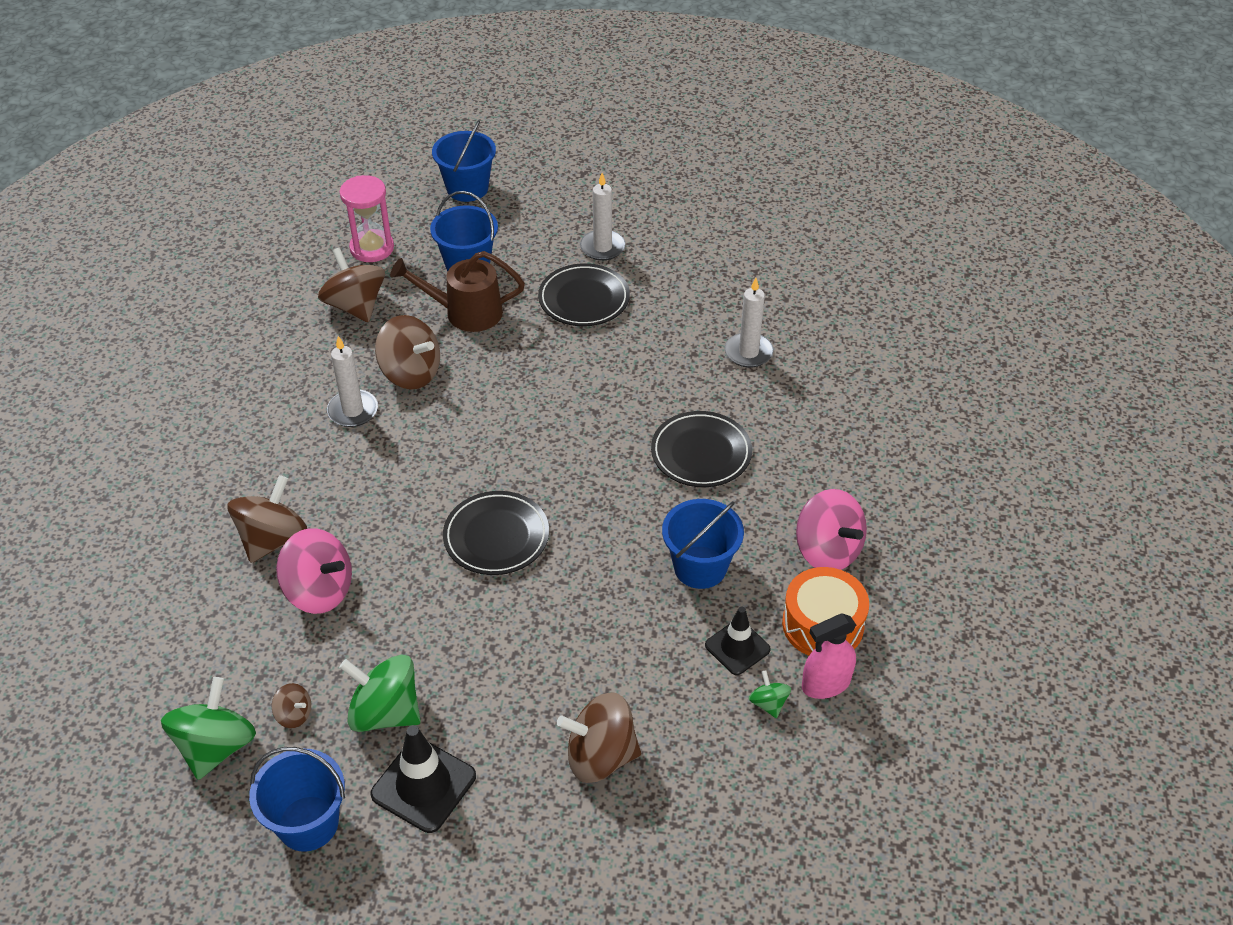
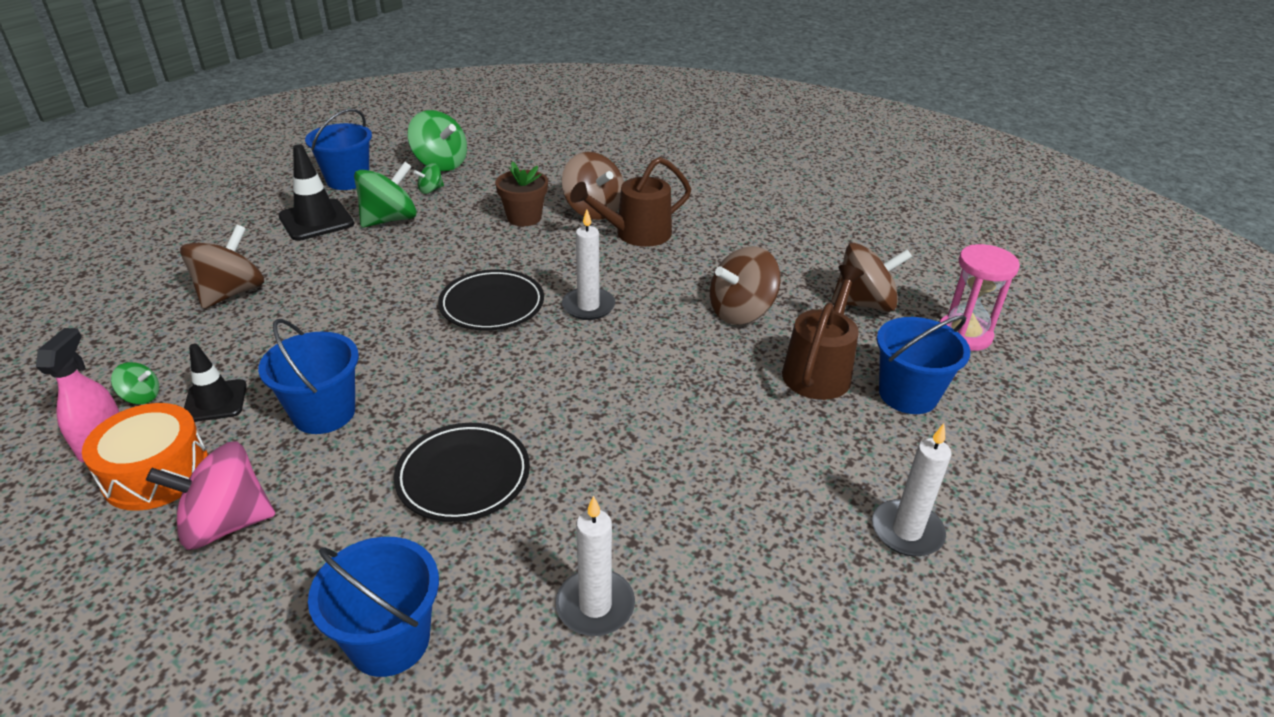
camera: 115 degrees right, 10 degrees down
brown spinning top [272,683,311,728] -> green spinning top [414,163,444,194]
pink spinning top [276,528,352,614] -> brown flower pot [495,161,548,226]
white candle [327,336,378,427] -> white candle moved to [562,209,615,320]
blue bucket [432,120,496,202] -> blue bucket moved to [308,537,439,677]
black plate [538,263,630,326] -> none
none -> brown watering can [570,157,691,247]

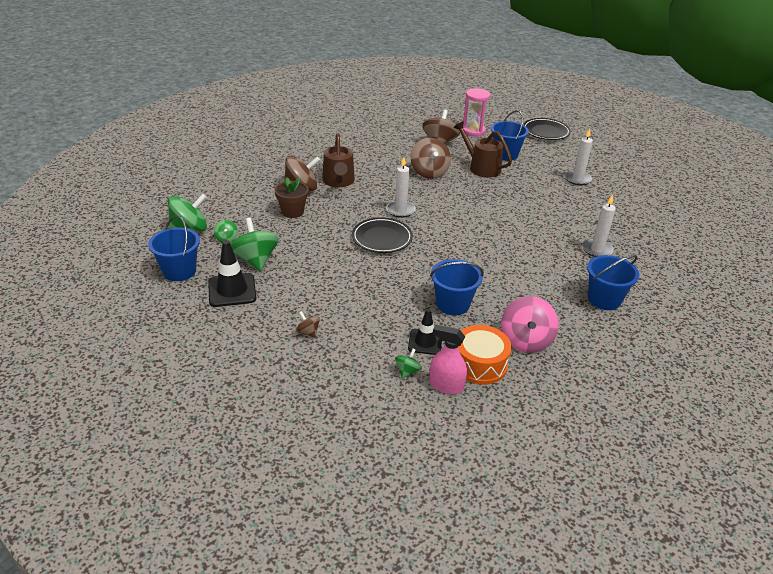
camera: 70 degrees left, 0 degrees up
brown spinning top [180,224,264,309] -> brown spinning top [296,311,320,338], size x0.49
black plate [394,423,530,522] -> black plate moved to [523,118,571,140]

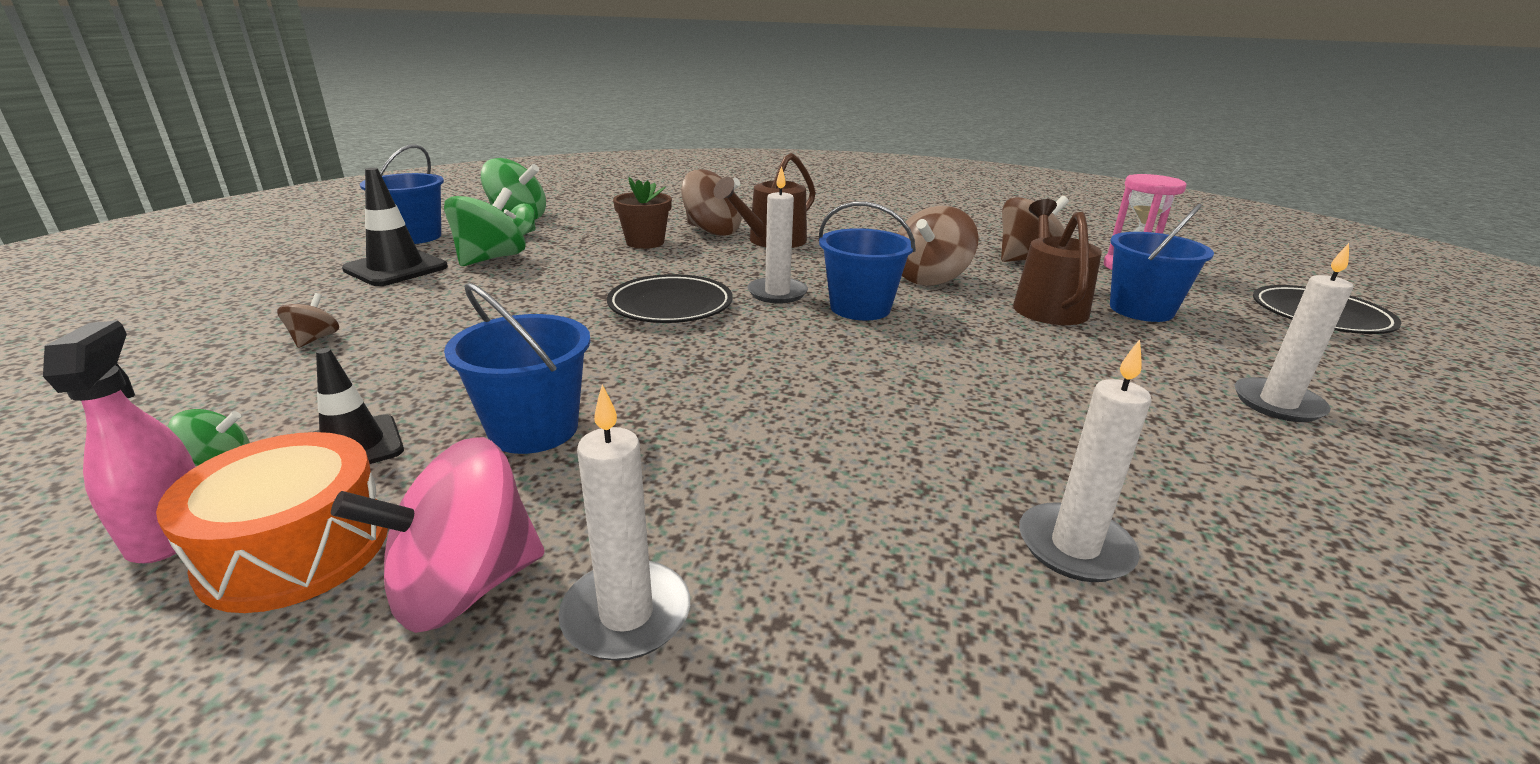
camera: 50 degrees right, 10 degrees down
blue bucket [587,255,639,310] -> blue bucket moved to [819,201,916,321]
none -> white candle [558,385,690,661]

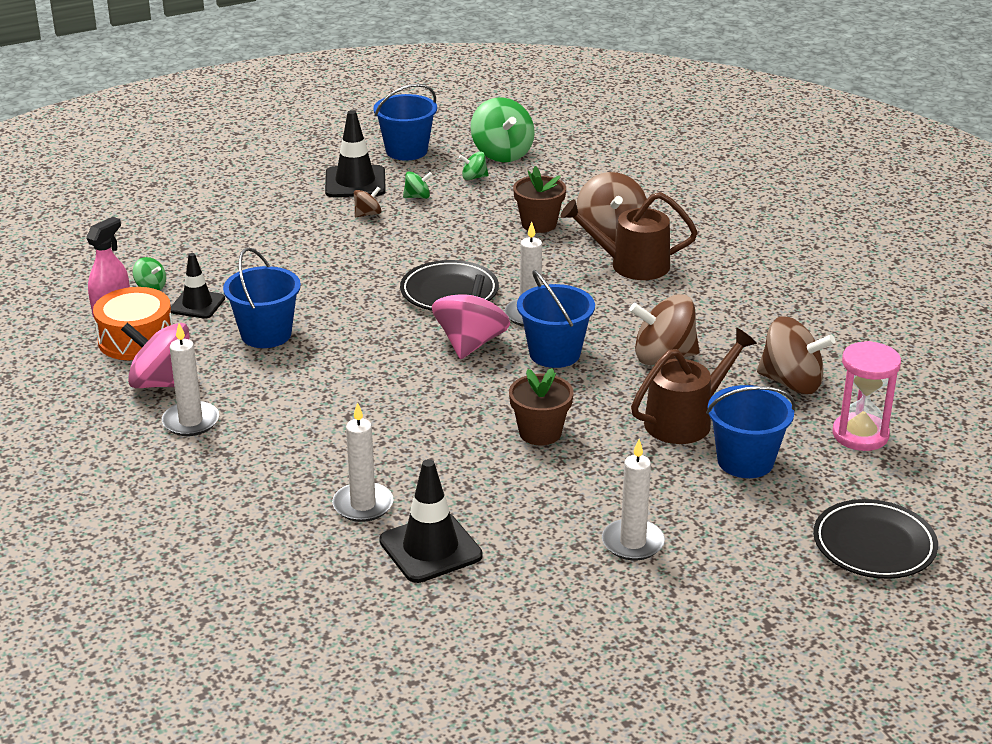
camera: 50 degrees right, 5 degrees up
brown spinning top [277,293,339,348] -> brown spinning top moved to [354,187,381,217]
green spinning top [444,187,525,266] -> green spinning top [403,171,432,199], size x0.49
none -> black traffic cone [379,459,483,583]
none -> pink spinning top [432,274,510,359]
none -> brown flower pot [509,368,574,445]

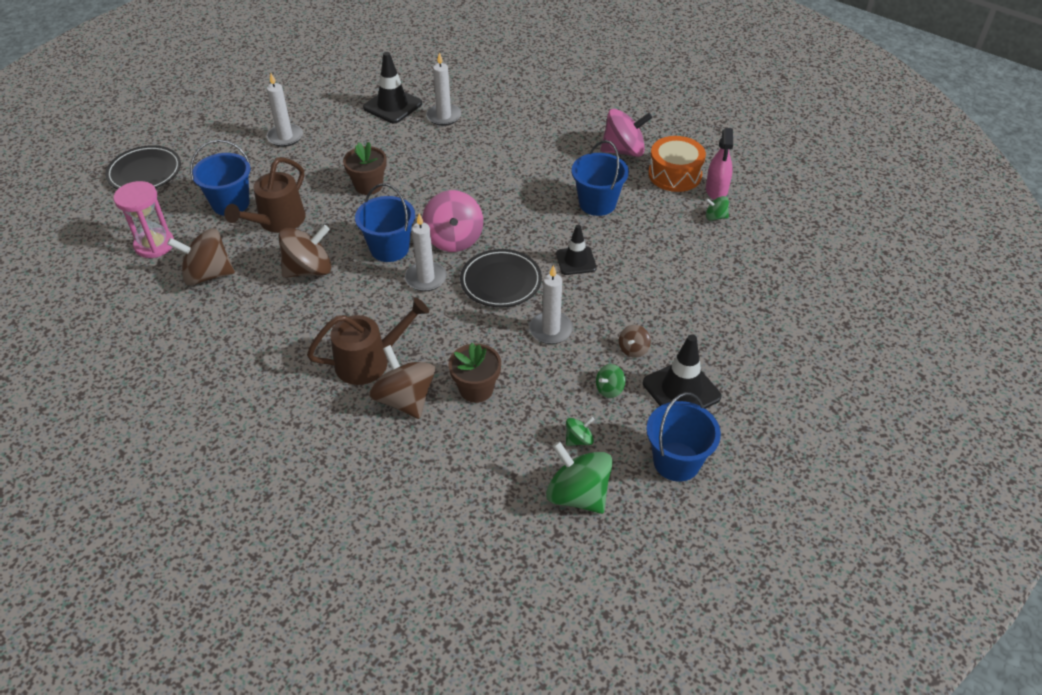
camera: 155 degrees right, 15 degrees up
white candle [162,324,219,436] -> white candle moved to [529,265,573,344]
black traffic cone [171,253,225,319] -> black traffic cone moved to [556,225,597,275]

